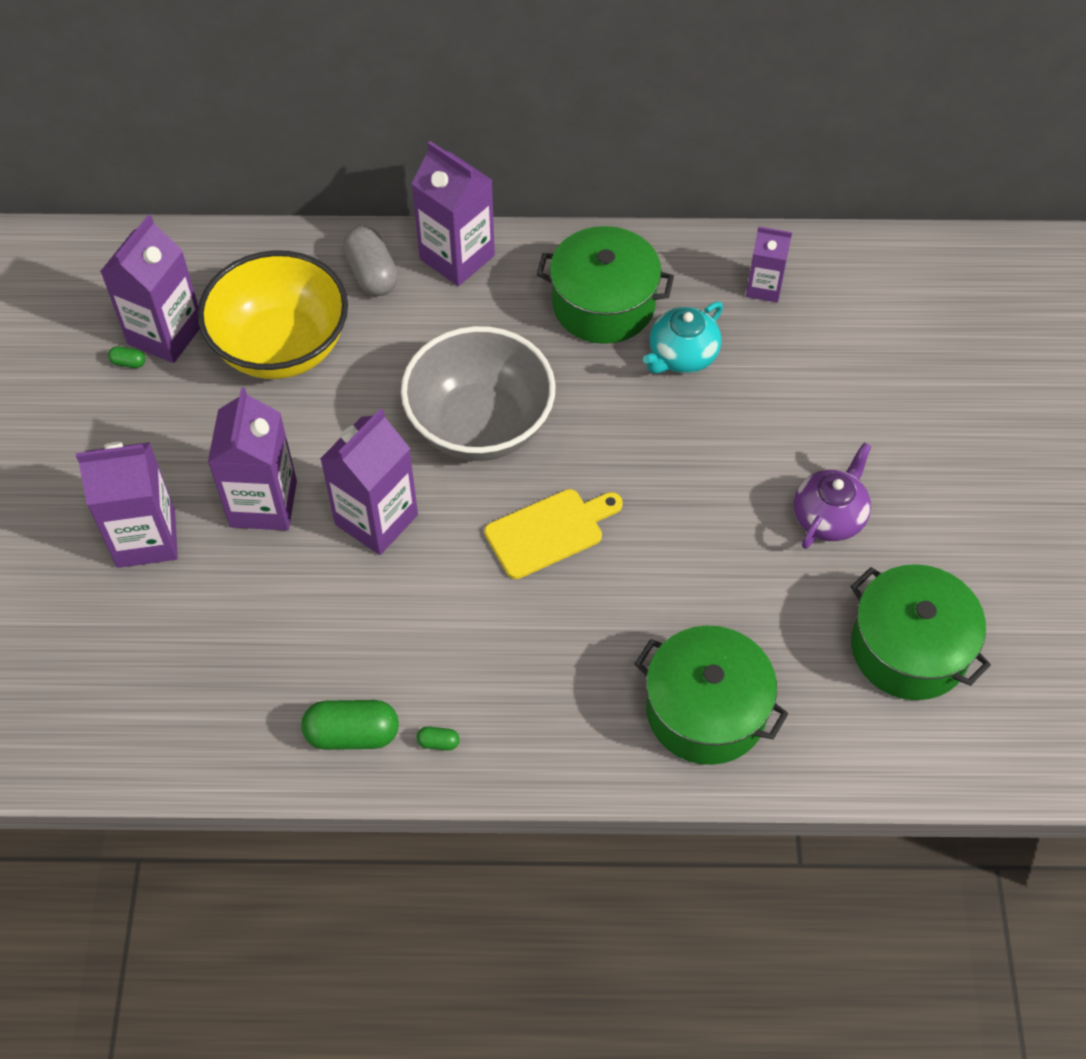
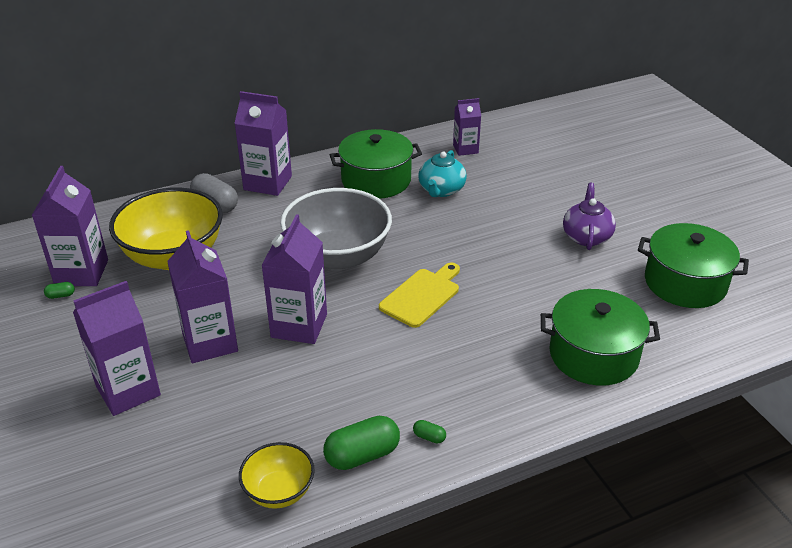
camera: 25 degrees left, 20 degrees down
green capsule [417,727,460,751] -> green capsule turned 45 degrees clockwise [413,420,446,443]
none -> yellow bowl [239,442,315,509]

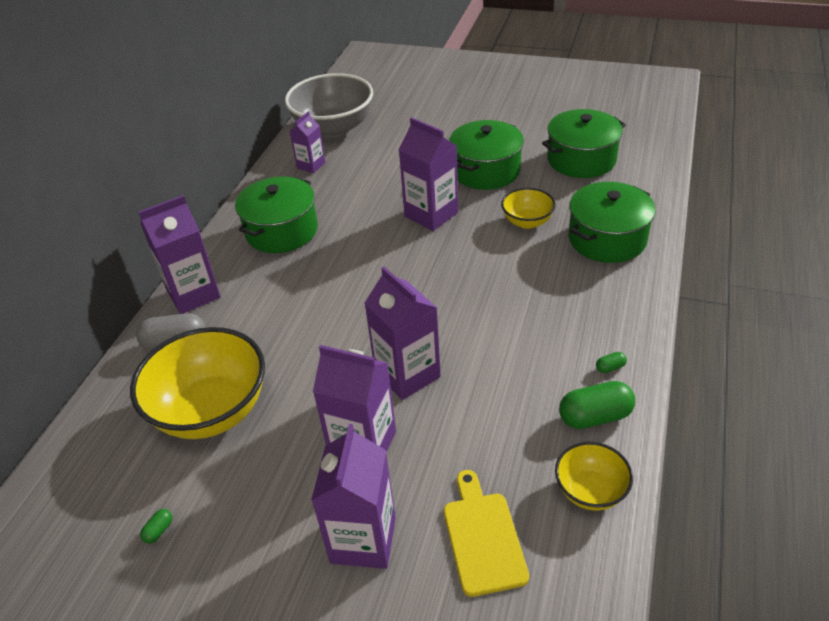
camera: 45 degrees left, 5 degrees up
purple carton [31,166,108,286] -> purple carton moved to [399,117,458,231]
grey bowl [280,188,392,270] -> grey bowl moved to [285,73,373,138]
green capsule [323,416,400,470] -> green capsule turned 60 degrees clockwise [559,381,635,429]
yellow cutting board [379,263,460,328] -> yellow cutting board moved to [444,470,529,597]
turquoise teapot [418,150,467,197] -> none
purple teapot [563,183,616,250] -> green pot [449,120,524,190]
none -> yellow bowl [501,188,556,229]

